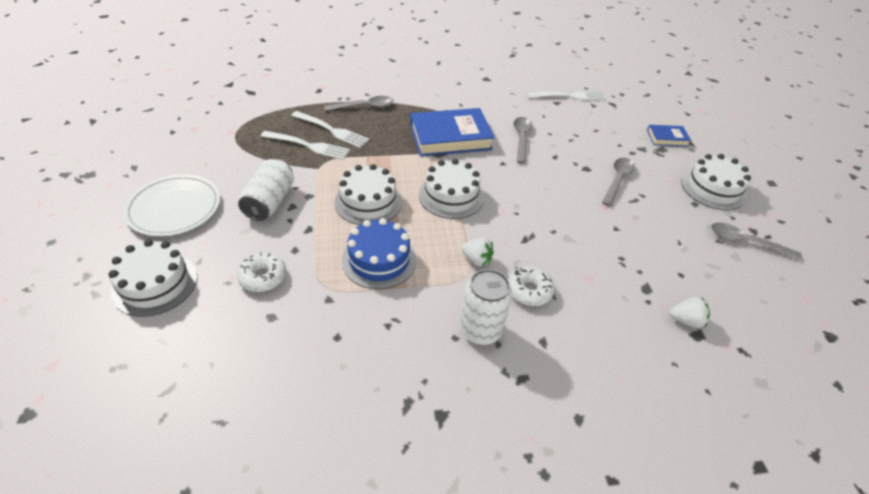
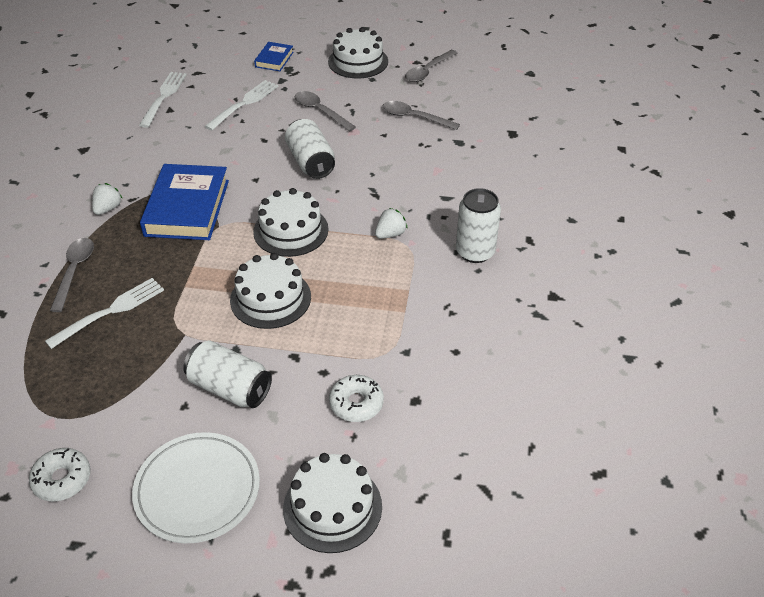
camera: 70 degrees left, 0 degrees up
white fork [261,131,350,160] -> white fork moved to [205,80,278,130]
blue cake [342,218,417,289] -> none
white donut [508,266,555,306] -> white donut moved to [29,448,90,501]
grey spoon [513,117,533,164] -> grey spoon moved to [383,101,460,130]
white strawberry [670,297,710,328] -> white strawberry moved to [92,183,122,215]
none -> white can [285,119,335,179]

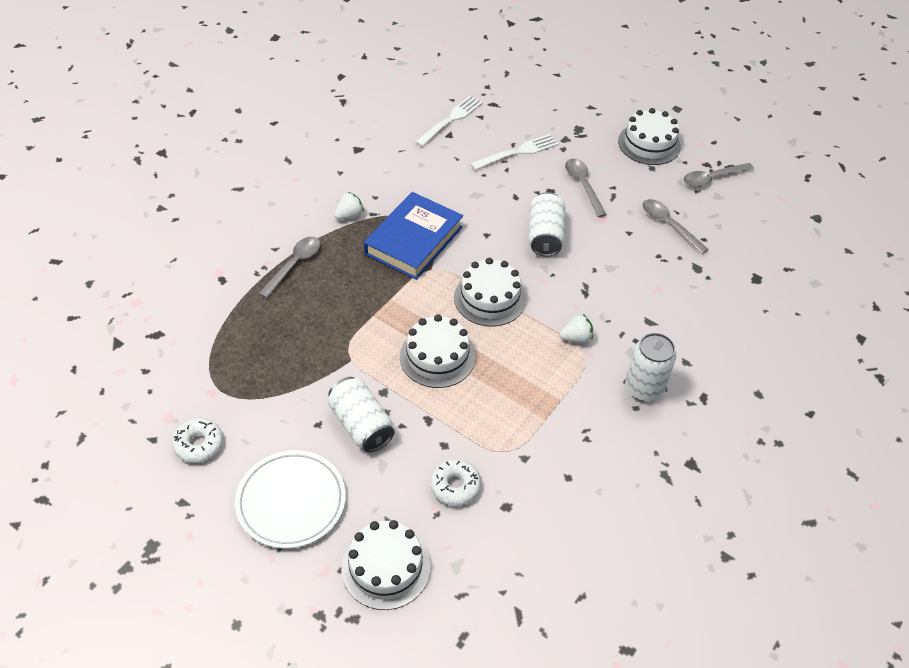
camera: 25 degrees right, 5 degrees up
white fork [45,278,164,349] -> none
blue book [254,42,293,71] -> none

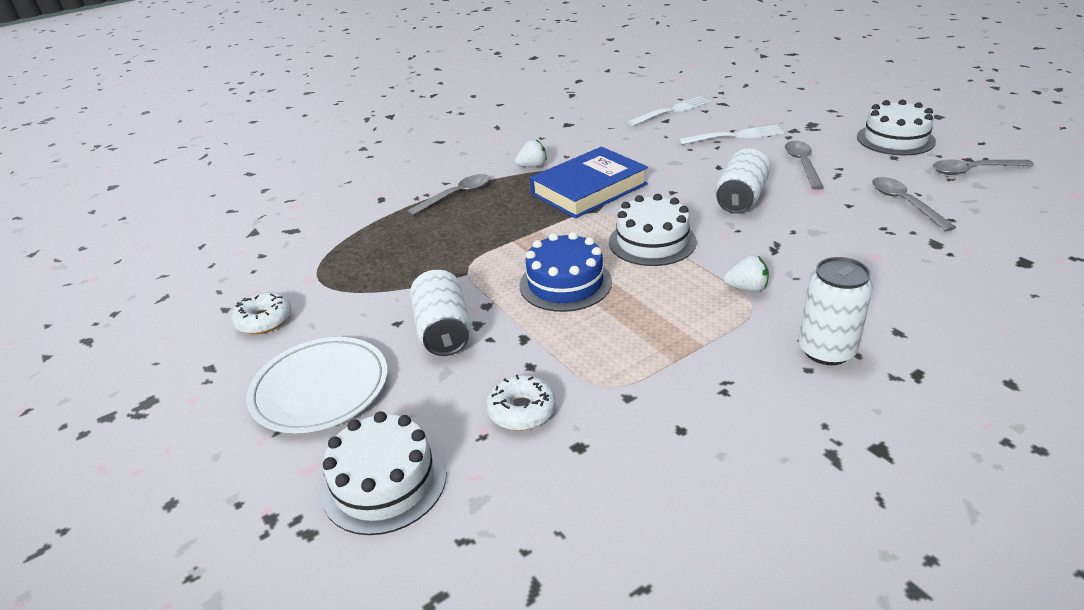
camera: 25 degrees right, 15 degrees down
white cake [400,314,475,388] -> blue cake [519,232,612,312]

